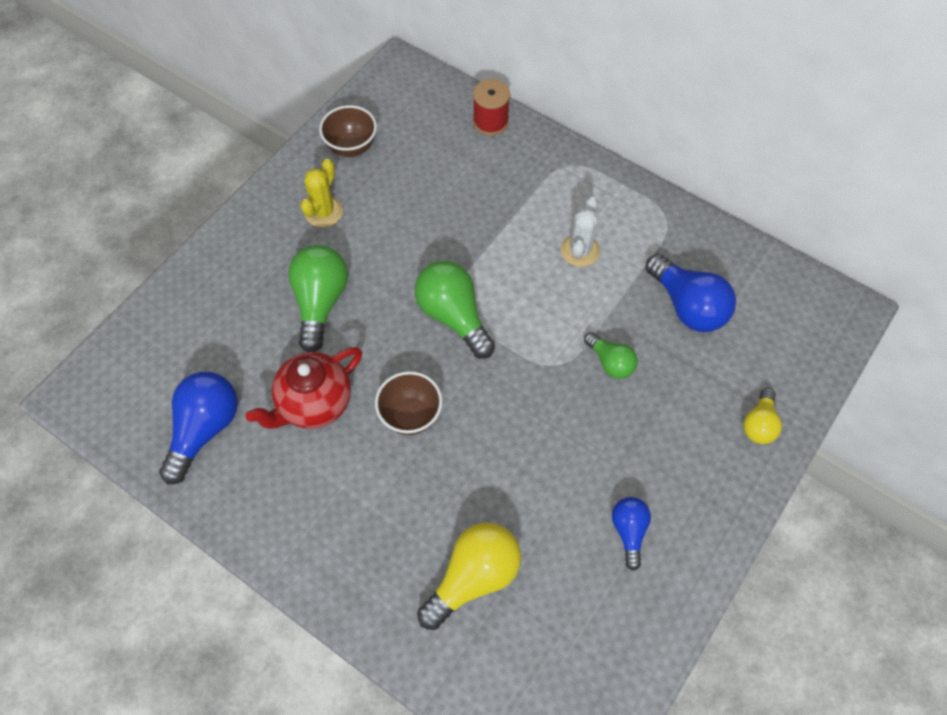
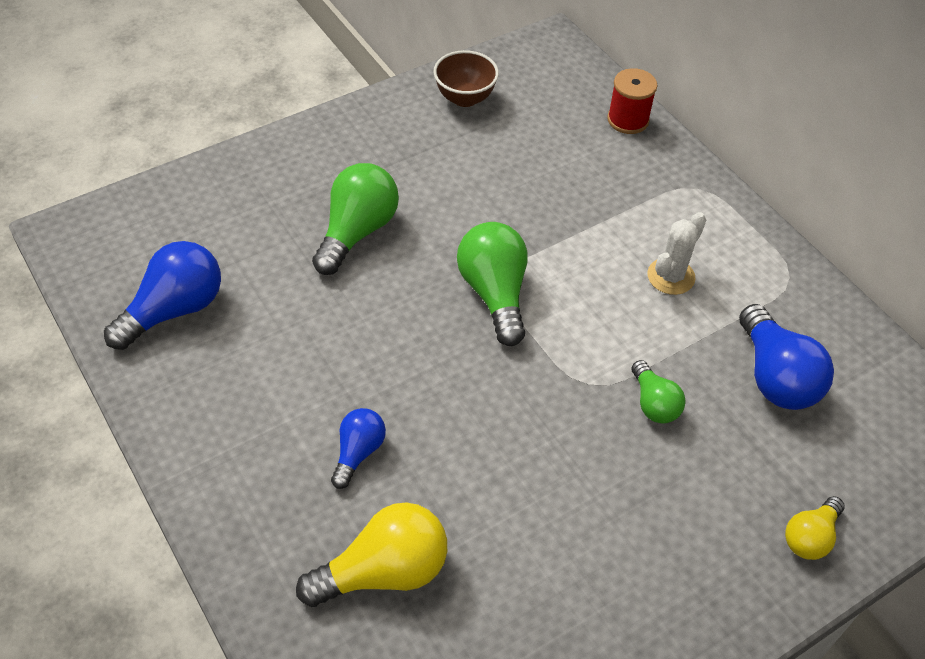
camera: 20 degrees right, 10 degrees down
red teapot [246,347,362,429] -> none
yellow cactus [300,159,343,227] -> none
brown bowl [375,371,443,435] -> none
blue light bulb [612,497,651,571] -> blue light bulb moved to [331,408,386,489]

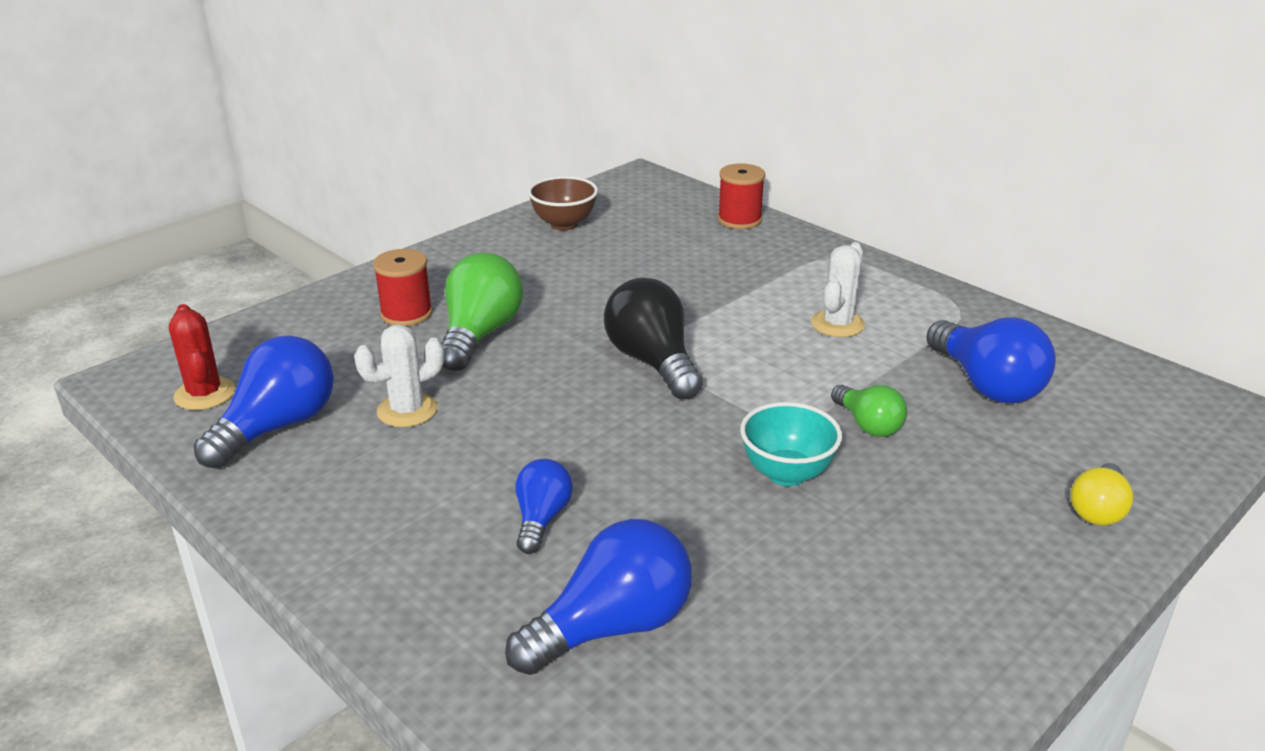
camera: 10 degrees left, 20 degrees down
yellow light bulb [296,502,447,607] -> blue light bulb [505,519,692,675]
green light bulb [457,222,528,346] -> black light bulb [604,278,703,400]
none -> red cactus [169,304,235,410]
none -> white cactus [354,324,444,427]
none -> red spool [373,249,433,326]
none -> turquoise bowl [740,402,842,486]

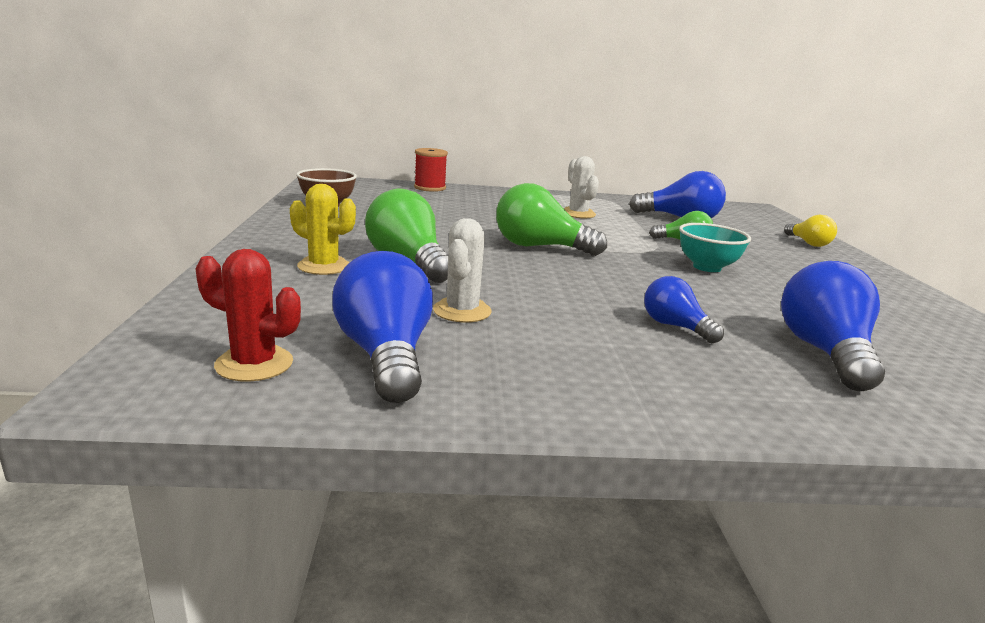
camera: 50 degrees left, 10 degrees down
red spool [373,249,433,326] -> yellow cactus [290,184,356,275]
black light bulb [604,278,703,400] -> green light bulb [496,183,607,256]

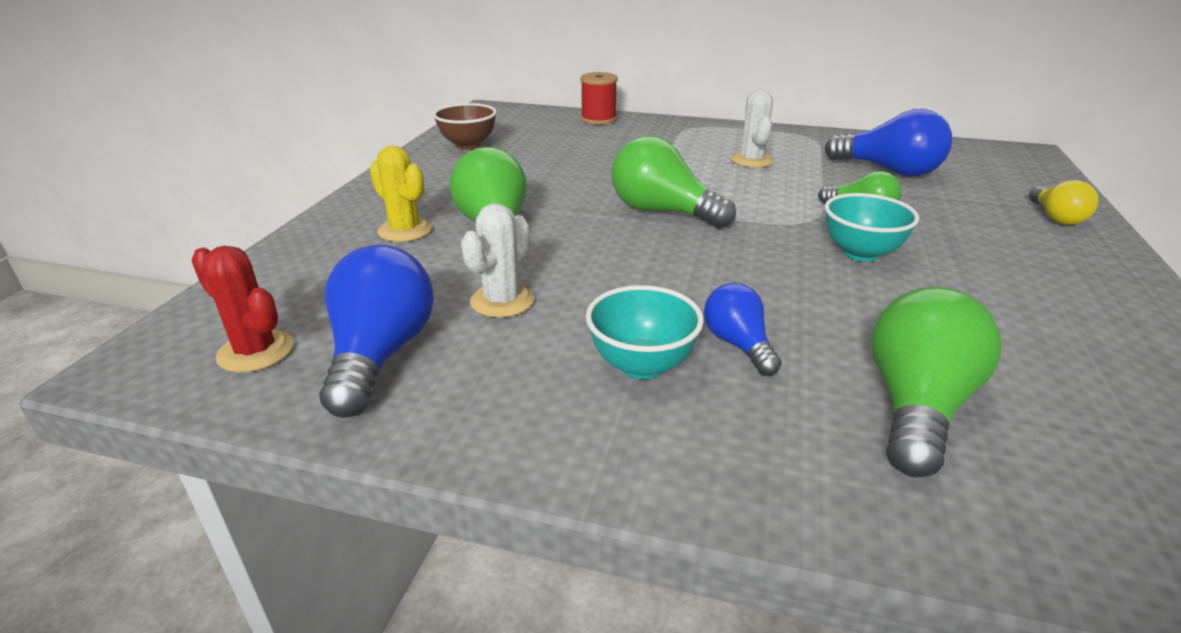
camera: 20 degrees right, 10 degrees up
blue light bulb [781,261,885,391] -> green light bulb [871,287,1001,477]
none -> turquoise bowl [586,285,704,380]

